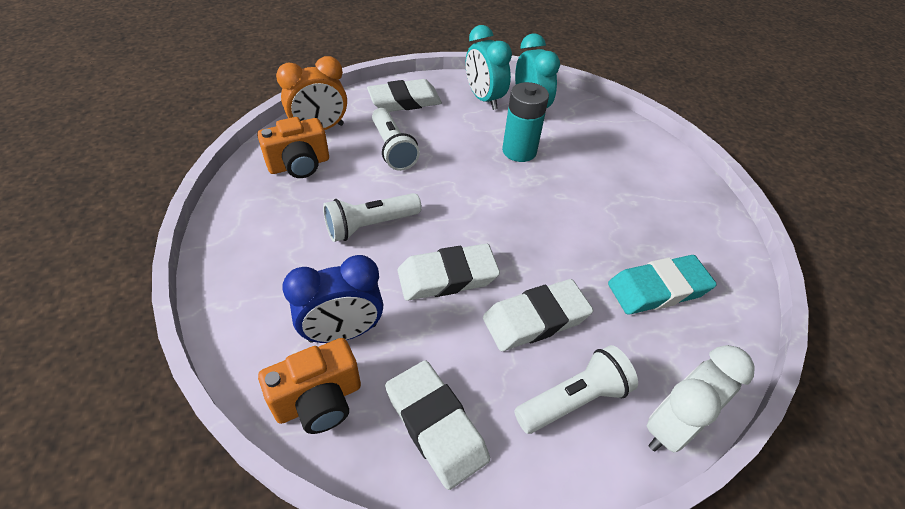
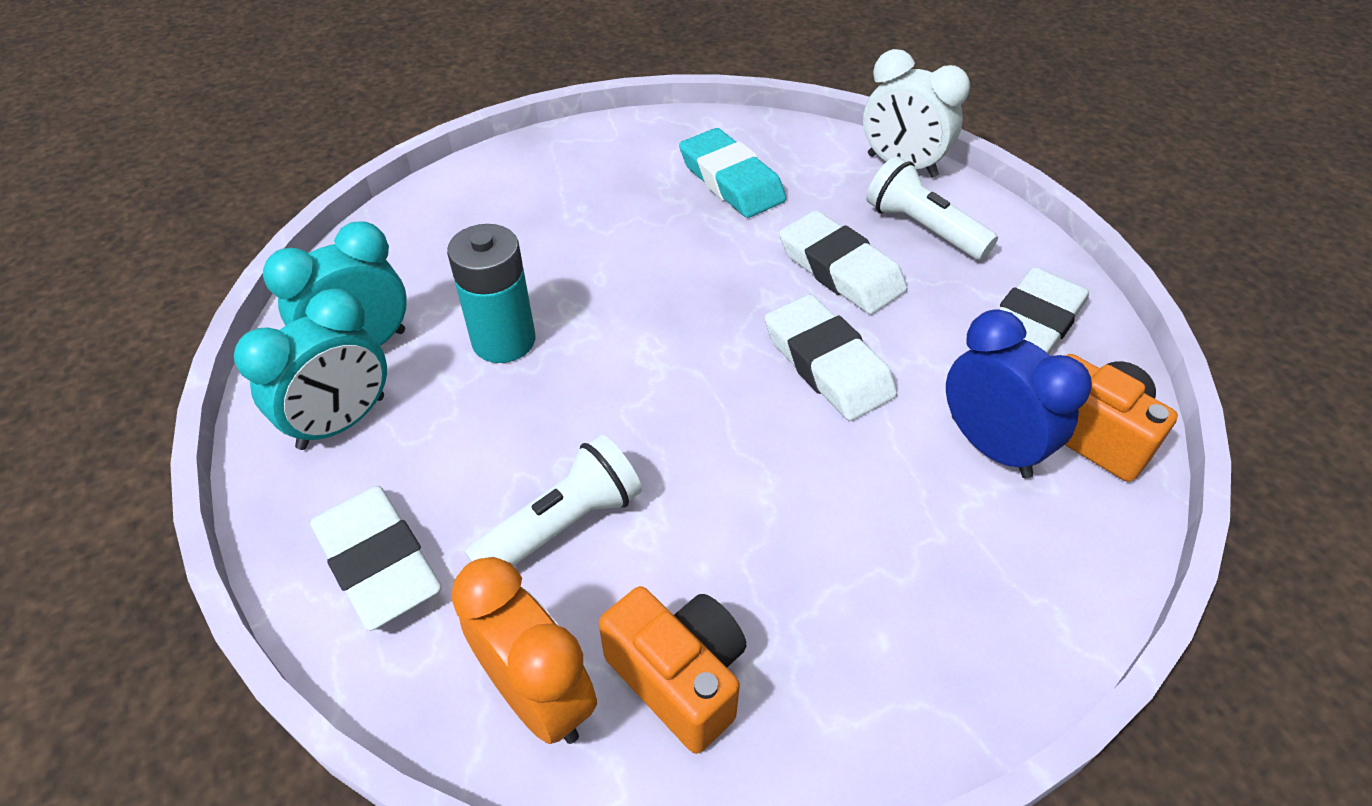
camera: 105 degrees left, 0 degrees up
white flashlight [323,193,422,242] -> none

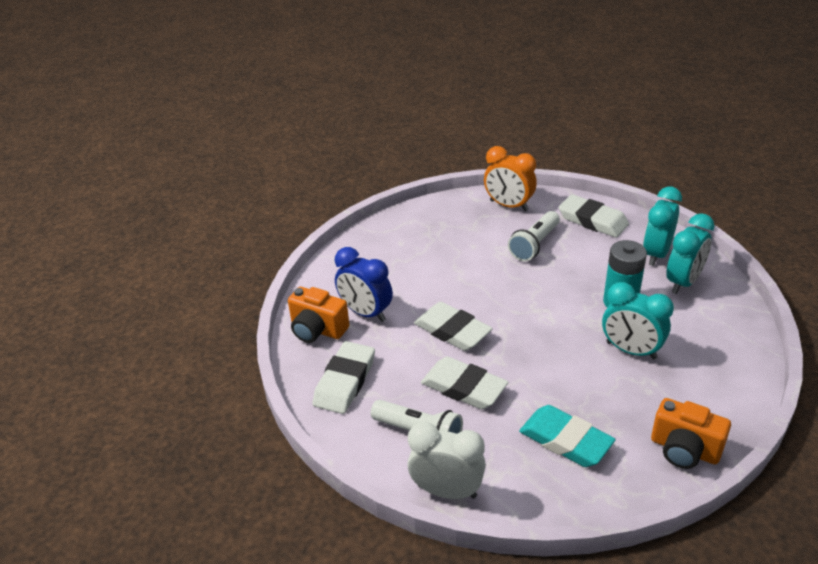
camera: 165 degrees right, 10 degrees down
orange camera [599,586,746,754] -> orange camera moved to [651,398,731,469]
none -> turquoise clock [602,282,674,360]

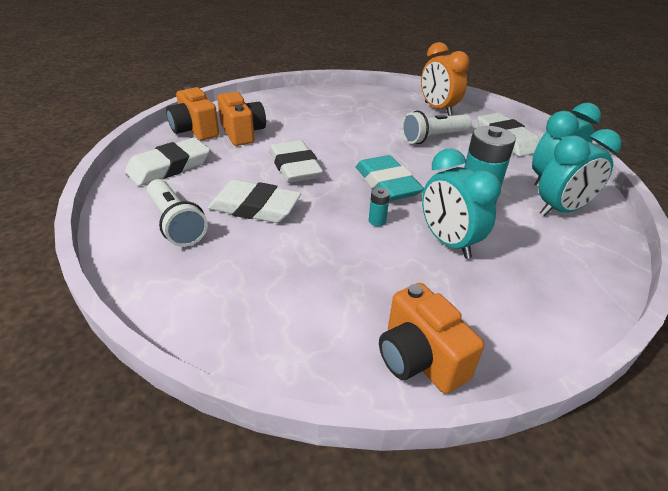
camera: 25 degrees right, 0 degrees up
blue clock [335,247,393,322] -> orange camera [217,92,266,146]
white clock [408,422,486,499] -> none
white eraser [421,356,508,409] -> white eraser turned 45 degrees counterclockwise [208,180,301,223]
turquoise eraser [519,405,616,467] -> turquoise eraser moved to [356,155,424,201]
none -> turquoise battery [369,187,390,226]

